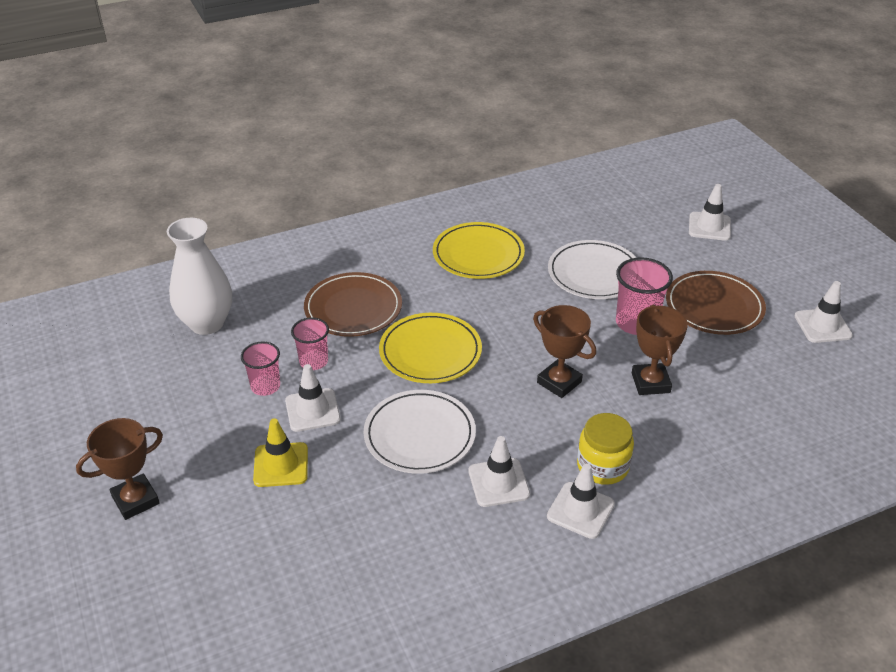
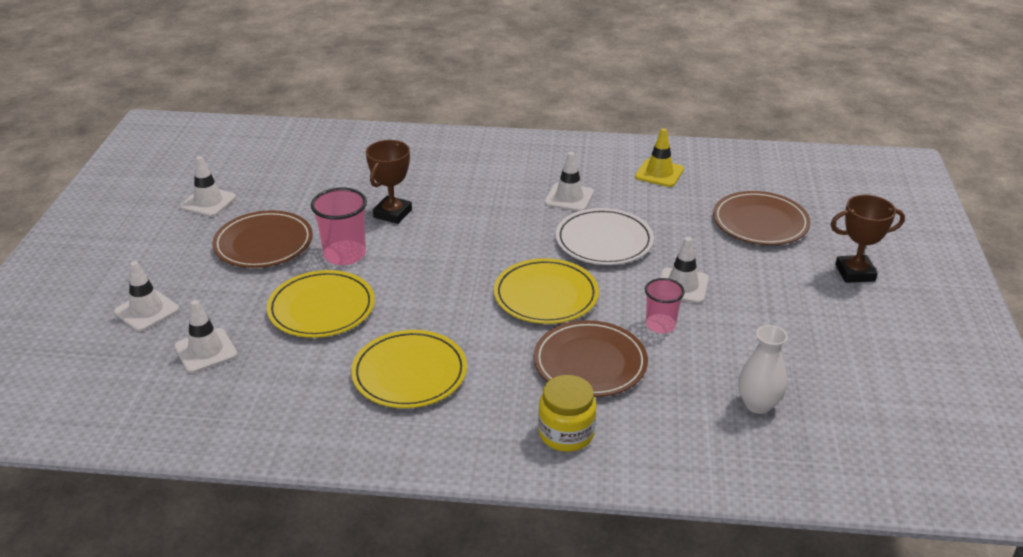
camera: 150 degrees left, 5 degrees down
white vase [167,218,232,335] -> white vase [738,325,788,414], size x0.66
pink cup [241,342,280,396] -> none
yellow traffic cone [253,419,308,487] -> yellow traffic cone moved to [635,128,684,187]
brown trophy [533,305,596,398] -> none
white traffic cone [547,464,615,539] -> white traffic cone moved to [175,300,237,373]
white plate [548,240,637,299] -> yellow plate [267,270,375,338]
yellow jar [577,413,634,485] -> yellow jar moved to [538,375,596,452]
none -> brown plate [713,191,811,245]

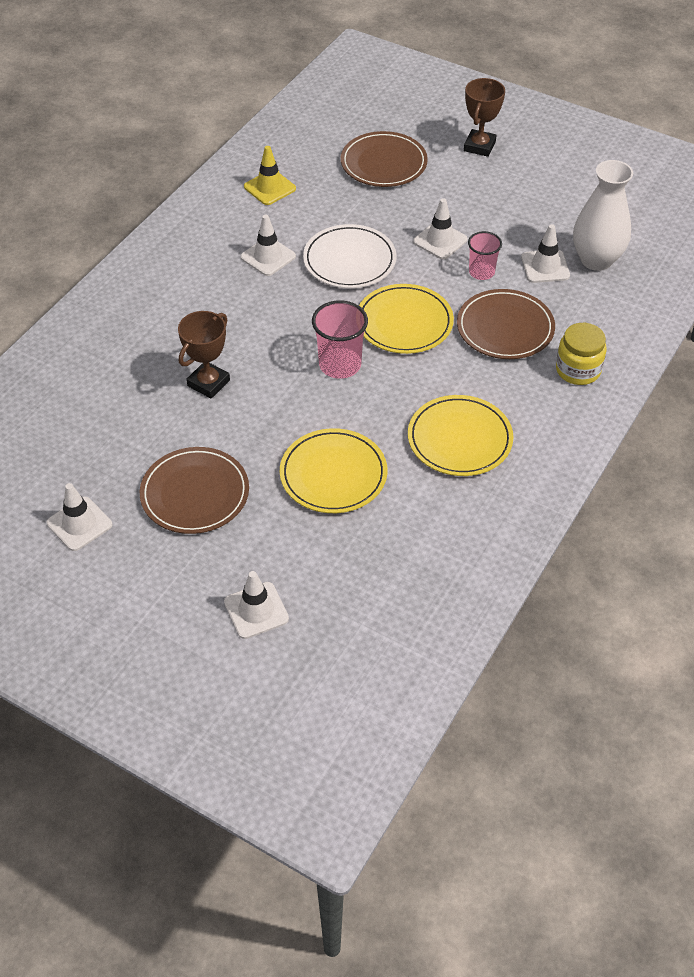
camera: 65 degrees left, 15 degrees up
white traffic cone [175,300,237,373] -> white traffic cone moved to [521,224,570,283]
pink cup [311,188,367,265] -> pink cup moved to [312,300,368,379]
brown trophy [366,140,412,224] -> brown trophy turned 75 degrees clockwise [178,311,230,399]
white vase [738,325,788,414] -> white vase [573,160,633,271], size x1.53

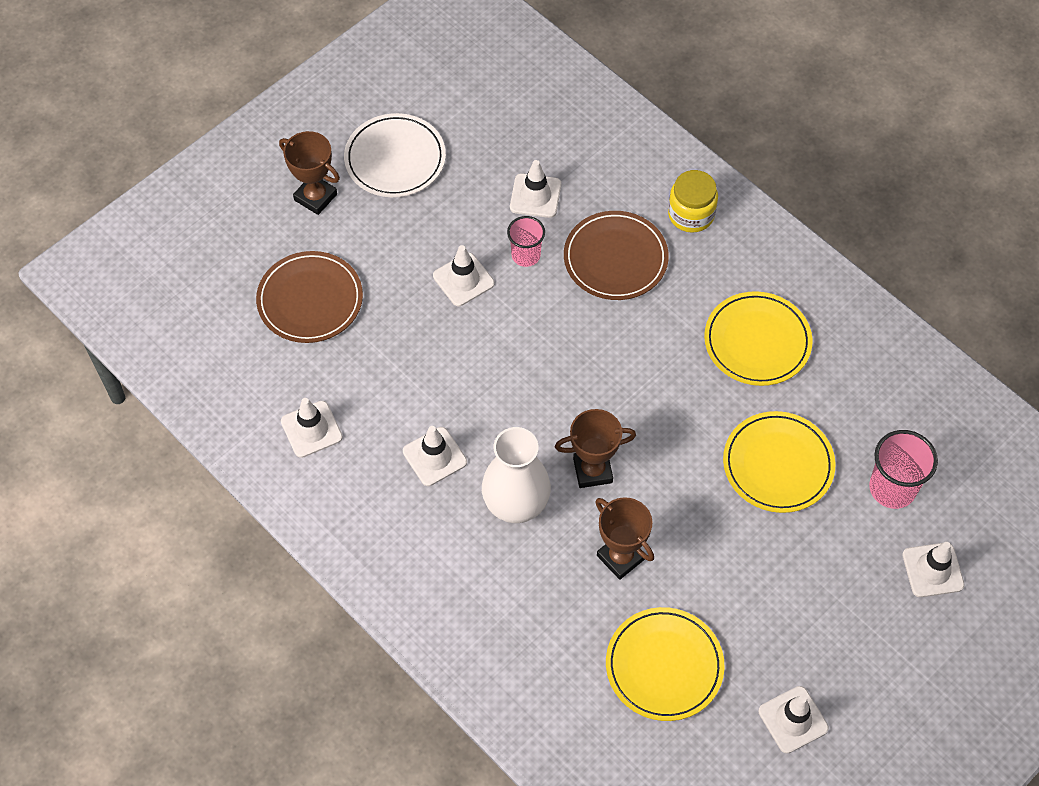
camera: 75 degrees left, 10 degrees up
brown plate [140,447,249,534] -> none
yellow traffic cone [244,146,296,205] -> white traffic cone [281,398,343,458]
white plate [303,224,397,288] -> white plate moved to [344,113,446,197]
pink cup [312,300,368,379] -> pink cup moved to [869,430,938,509]
yellow plate [359,284,454,354] -> yellow plate moved to [606,607,725,721]
white vase [573,160,633,271] -> white vase moved to [482,427,551,523]
none -> brown trophy [555,409,636,488]

